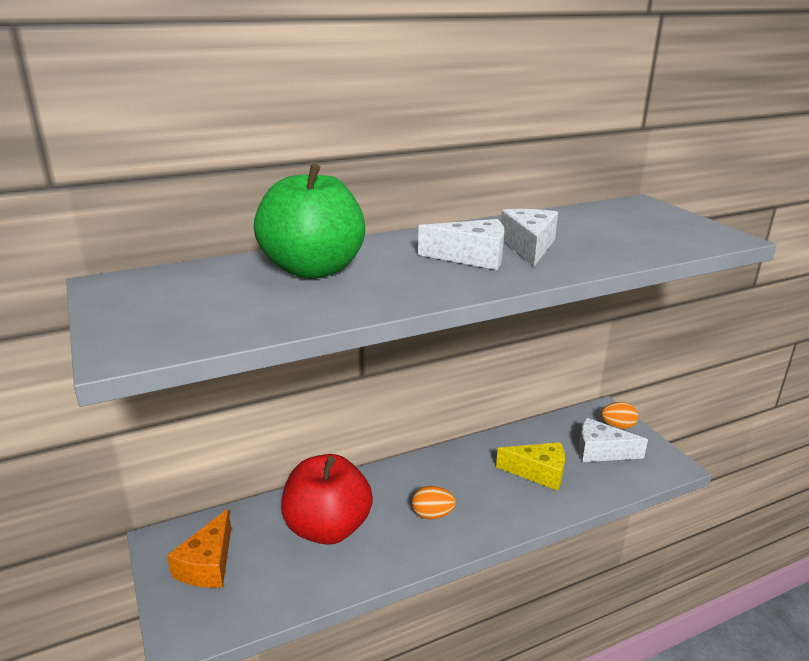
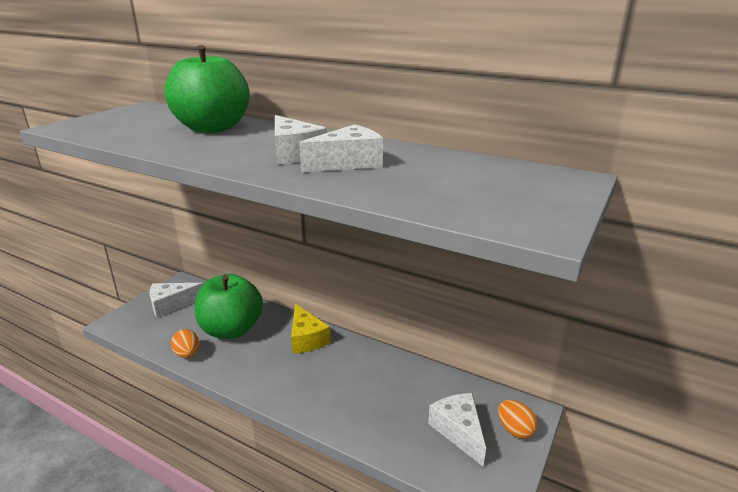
camera: 55 degrees right, 0 degrees up
orange cheese [167,509,231,588] -> white cheese [150,283,203,318]
red apple [281,454,373,545] -> green apple [195,274,263,339]
orange egg [412,486,456,519] -> orange egg moved to [171,329,199,358]
yellow cheese [496,442,565,491] -> yellow cheese moved to [291,303,331,353]

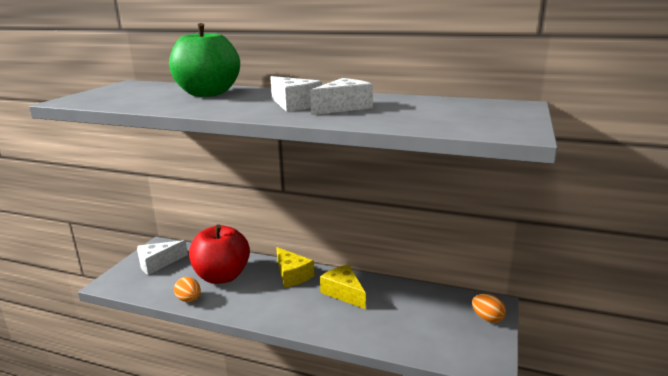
camera: 10 degrees left, 5 degrees down
green apple [195,274,263,339] -> red apple [189,224,250,284]
white cheese [428,393,486,467] -> none
none -> yellow cheese [320,264,366,309]

